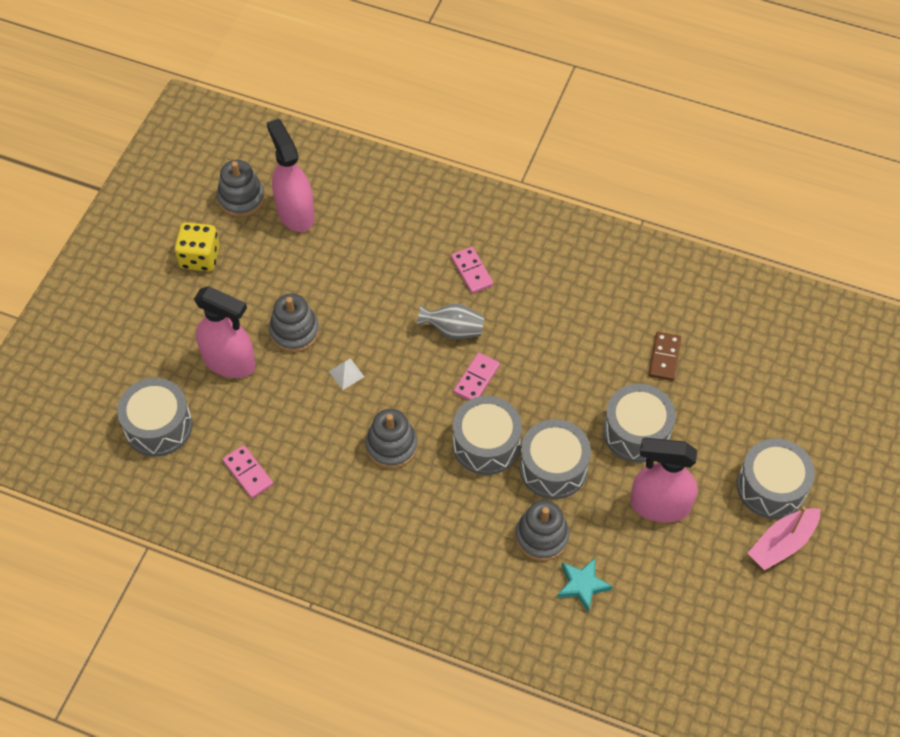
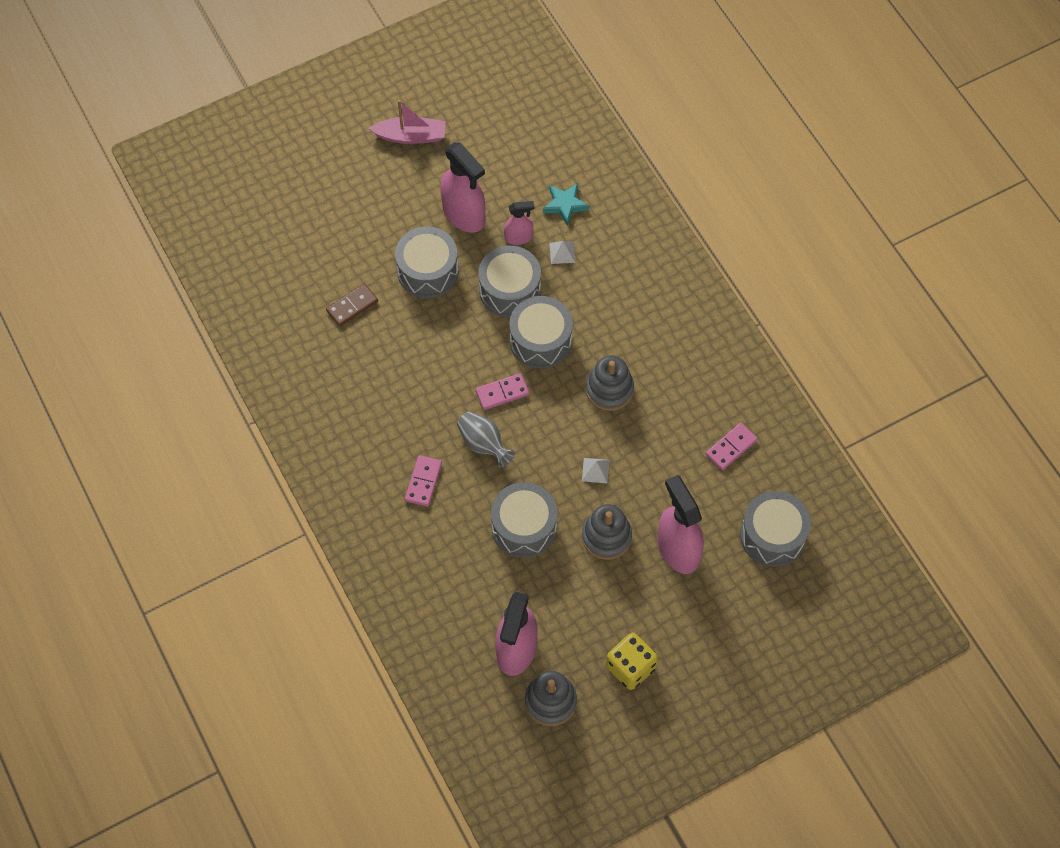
camera: 140 degrees left, 5 degrees up
pink domino [223,445,273,498] -> pink domino turned 45 degrees clockwise [706,423,758,470]
grey stacking toy [515,500,569,561] -> white pyramid [550,241,575,264]
grey drum [737,438,815,519] -> grey drum moved to [491,482,557,558]
none -> pink spray bottle [504,201,534,245]

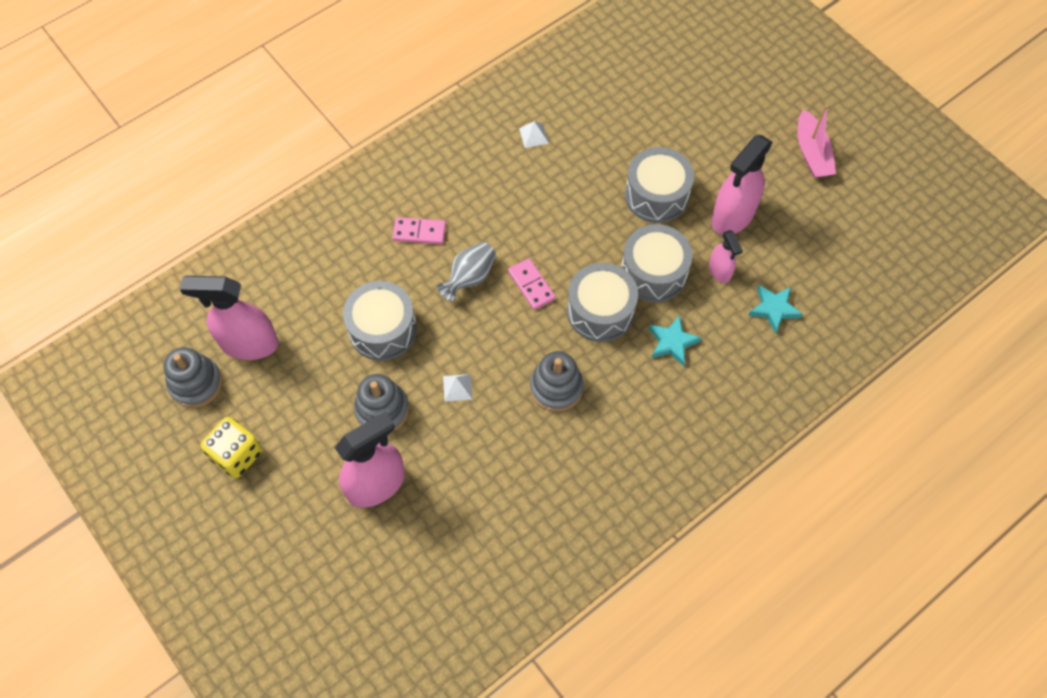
camera: 80 degrees right, 0 degrees up
brown domino [326,284,378,327] -> none
white pyramid [550,241,575,264] -> white pyramid moved to [519,121,549,148]
pink domino [706,423,758,470] -> none
grey drum [740,491,811,567] -> none
none -> turquoise star [648,315,701,367]

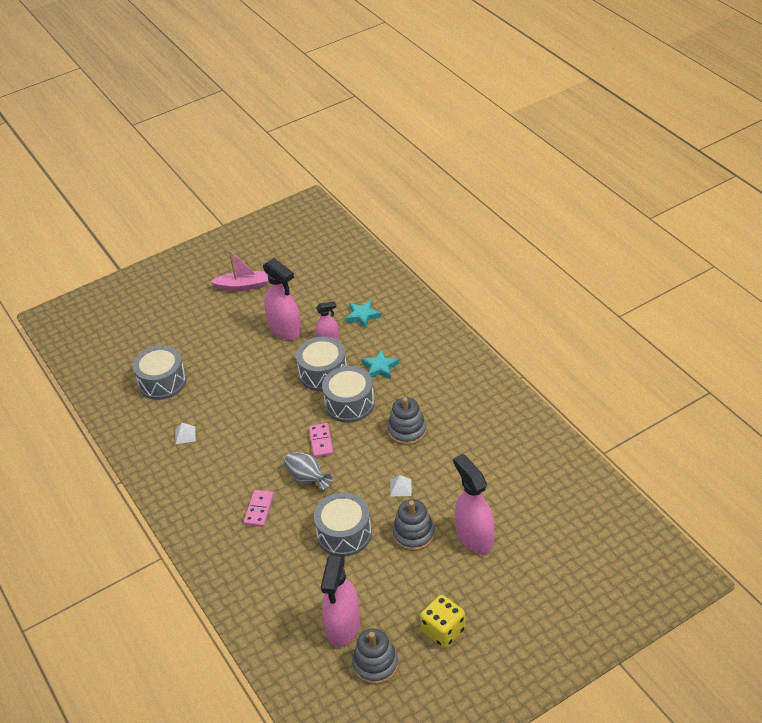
camera: 80 degrees left, 20 degrees down
pink domino [508,258,556,310] -> pink domino turned 75 degrees counterclockwise [309,423,333,458]
grey drum [625,147,694,223] -> grey drum moved to [133,345,187,400]

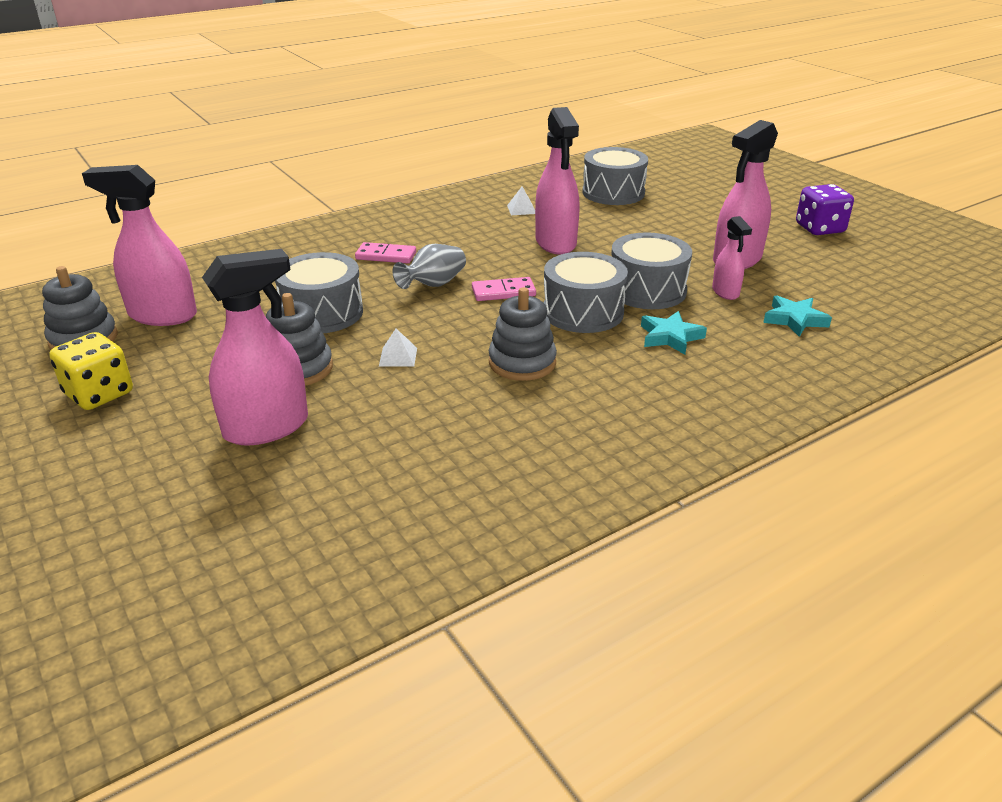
camera: 85 degrees right, 10 degrees down
pink boat [210,251,268,291] -> purple dice [796,184,854,235]
none -> pink spray bottle [535,107,580,255]

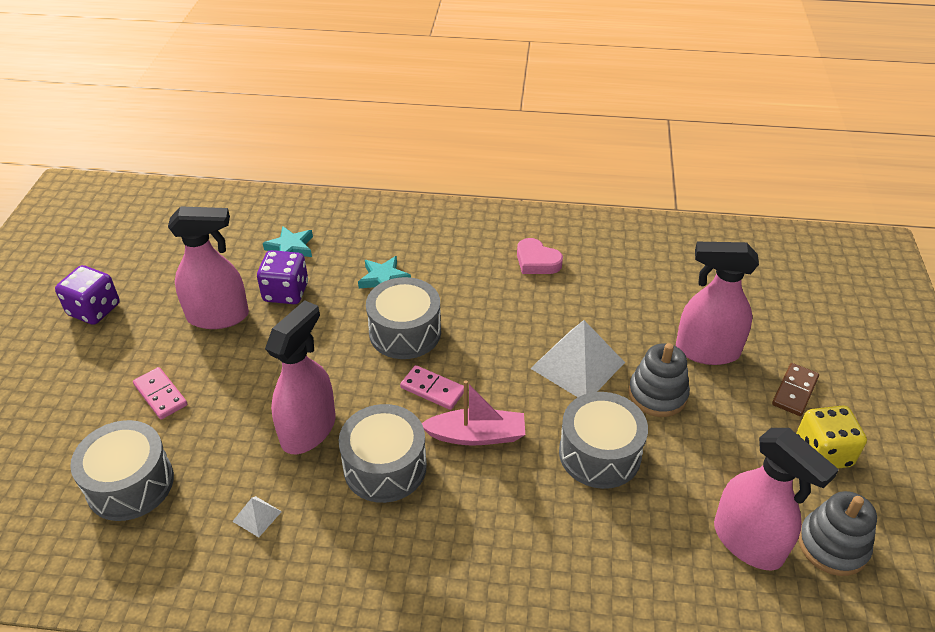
camera: 140 degrees left, 10 degrees up
pink domino [355,242,416,263] -> pink domino moved to [133,367,187,419]
white pyramid [379,329,417,367] -> white pyramid [530,320,625,397], size x2.28
grey vase [393,244,466,289] -> pink boat [422,380,525,446]
grey stacking toy [489,287,557,381] -> none
grey drum [612,232,692,309] -> grey drum moved to [339,404,427,503]
pink spray bottle [712,216,752,300] -> purple dice [257,250,308,304]
none -> pink heart [517,238,563,274]
none -> brown domino [772,363,819,416]

